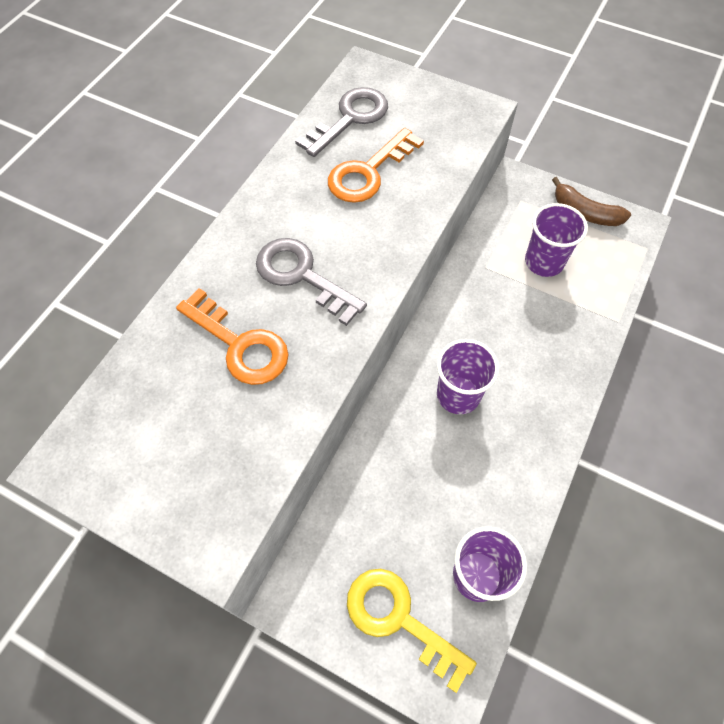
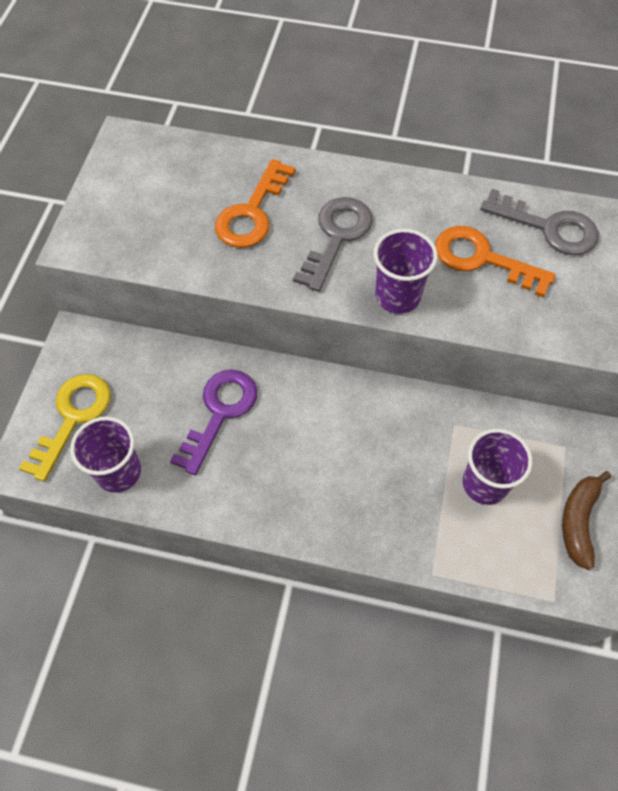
camera: 75 degrees right, 0 degrees up
purple cup [437,339,499,414] -> purple cup moved to [373,229,438,314]
none -> purple key [170,370,257,475]

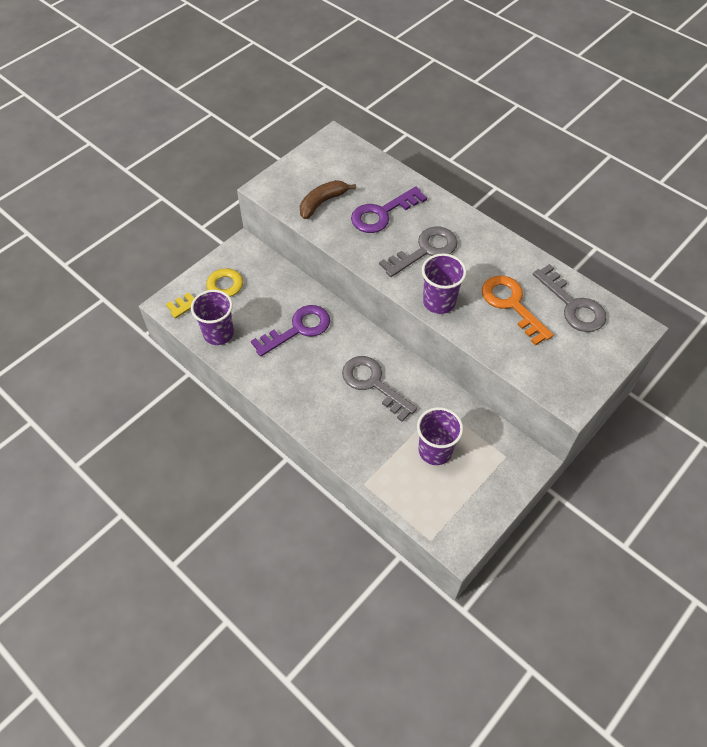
camera: 30 degrees right, 5 degrees down
orange key [215,159,296,248] -> purple key [351,186,427,233]
brown banana [562,471,611,570] -> brown banana moved to [300,180,356,219]
none -> grey key [342,356,417,422]

